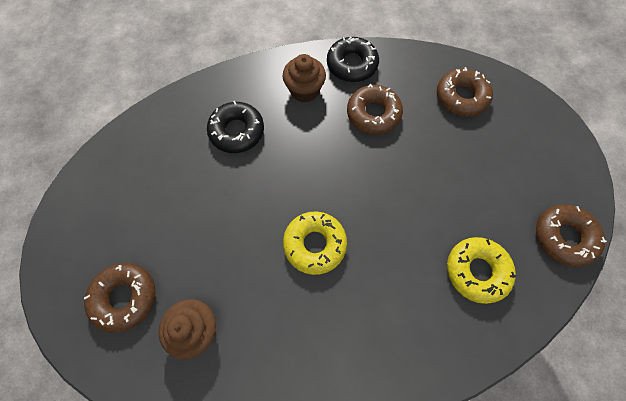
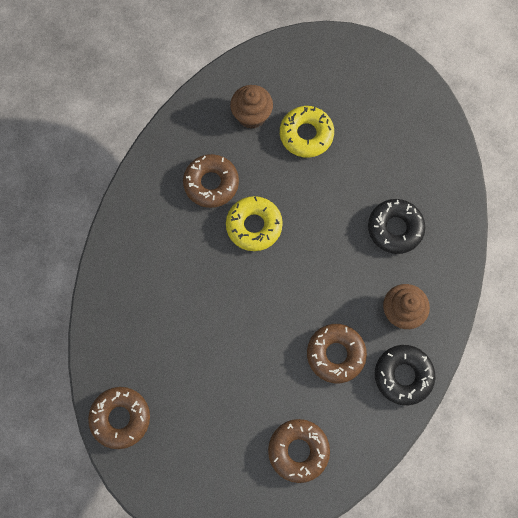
camera: 125 degrees right, 5 degrees up
brown donut [84,263,156,332] -> brown donut moved to [183,154,239,208]
yellow donut [447,237,516,304] -> yellow donut moved to [280,106,334,158]

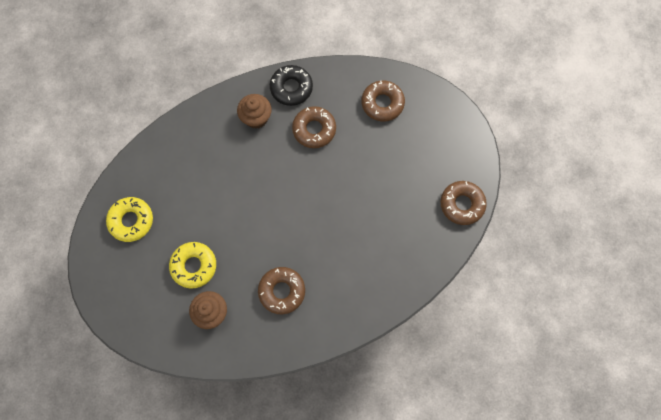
camera: 135 degrees left, 0 degrees up
yellow donut [226,196,283,251] -> yellow donut moved to [106,197,153,242]
black donut [368,199,425,254] -> none

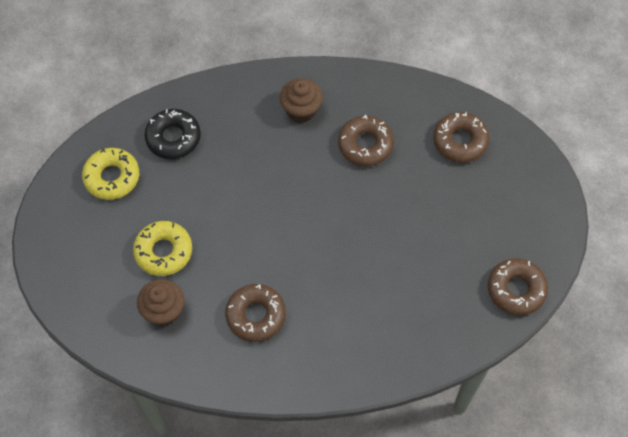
camera: 20 degrees right, 10 degrees down
black donut [270,65,313,106] -> black donut moved to [145,109,201,159]

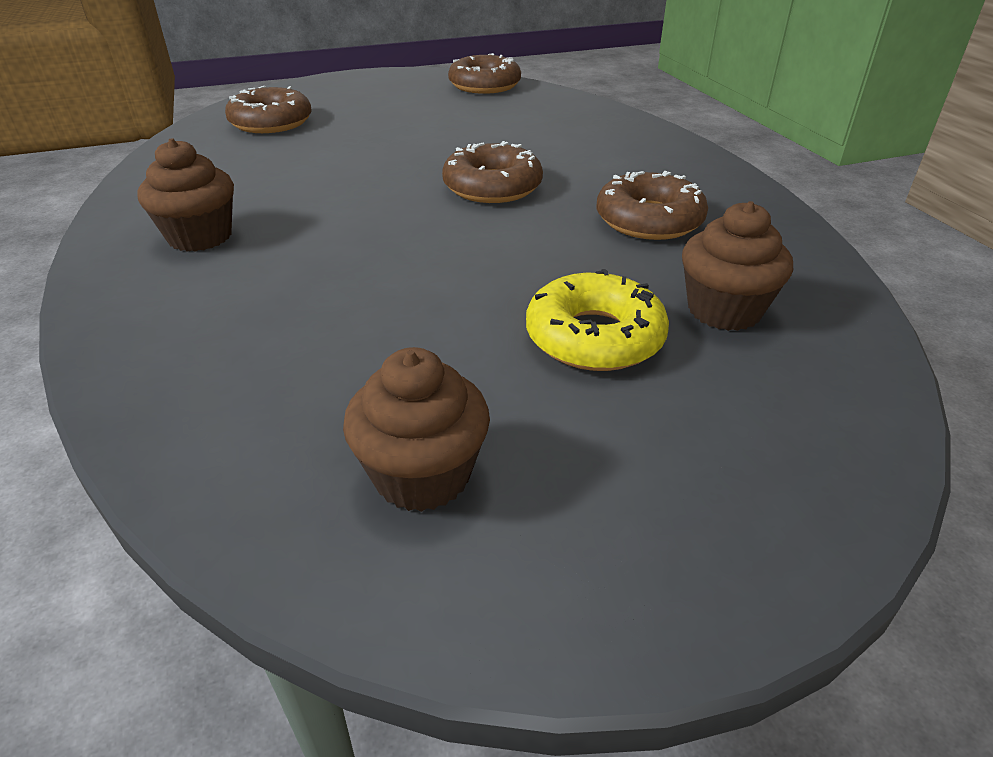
camera: 105 degrees left, 25 degrees down
yellow donut [82,148,139,200] -> brown cupcake [343,347,490,512]
black donut [145,109,201,159] -> none
brown donut [338,115,394,166] -> brown donut moved to [442,141,543,203]

